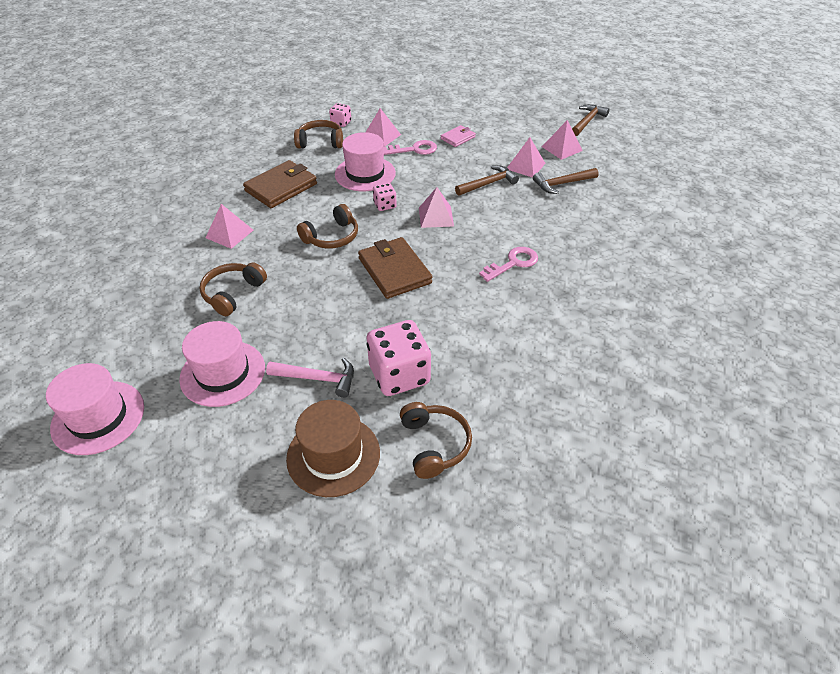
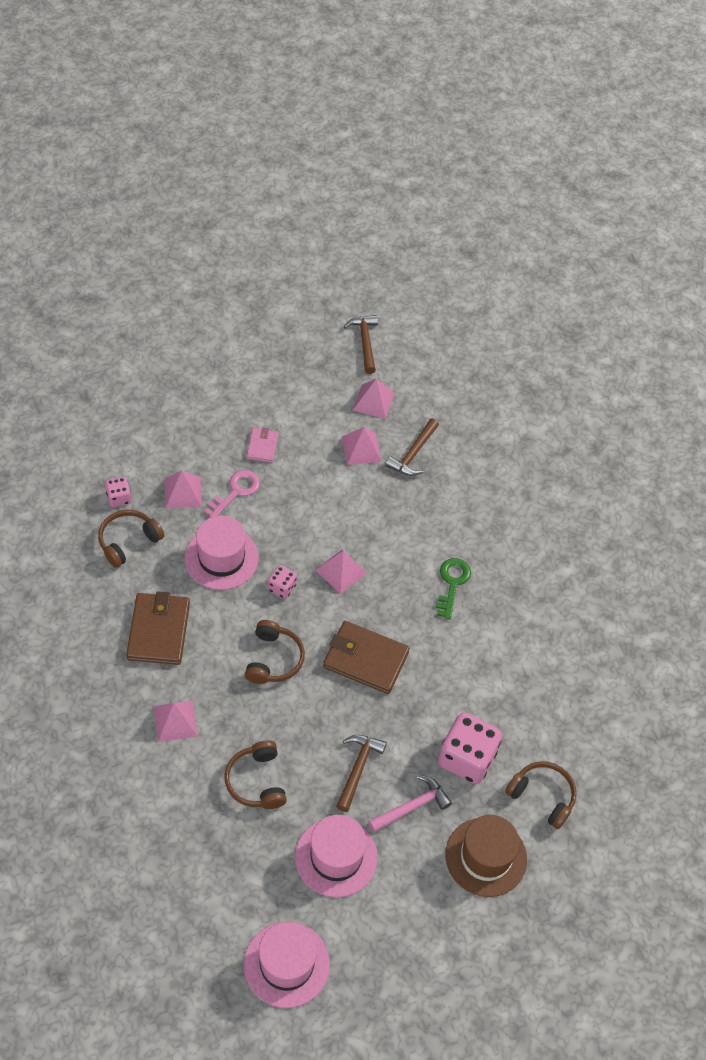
camera: 45 degrees left, 10 degrees up
brown hammer [455,165,519,196] -> brown hammer moved to [336,735,387,812]
pink key [479,247,538,282] -> green key [436,558,471,619]

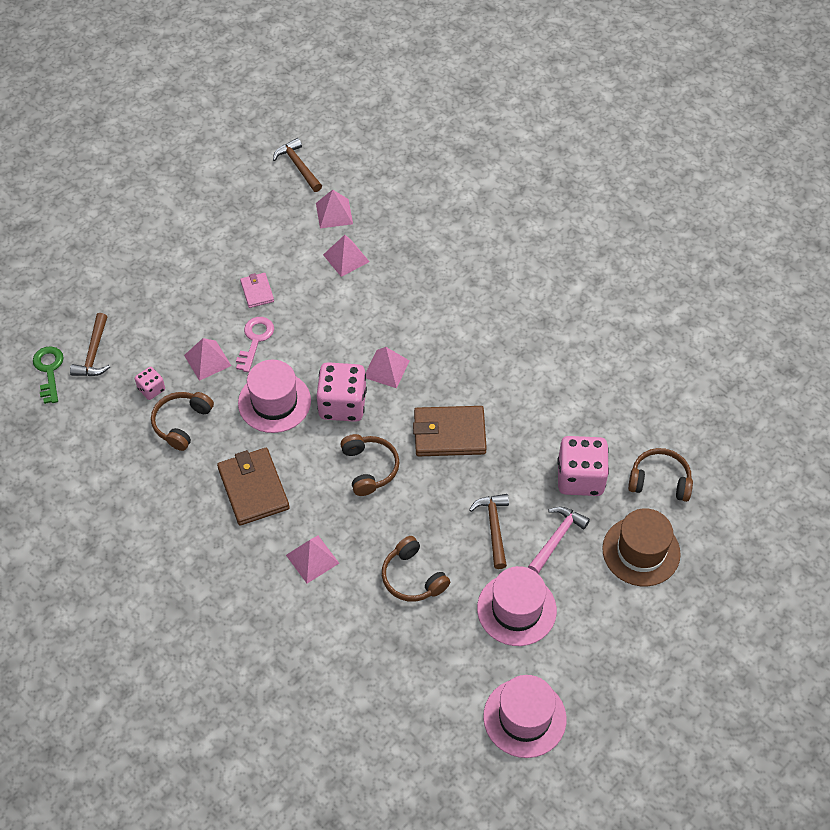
camera: 20 degrees left, 0 degrees up
pink dice [268,565,297,599] -> pink dice [317,362,367,422], size x2.02
brown hammer [385,419,439,476] -> brown hammer moved to [70,313,110,376]
green key [436,558,471,619] -> green key moved to [33,346,64,404]

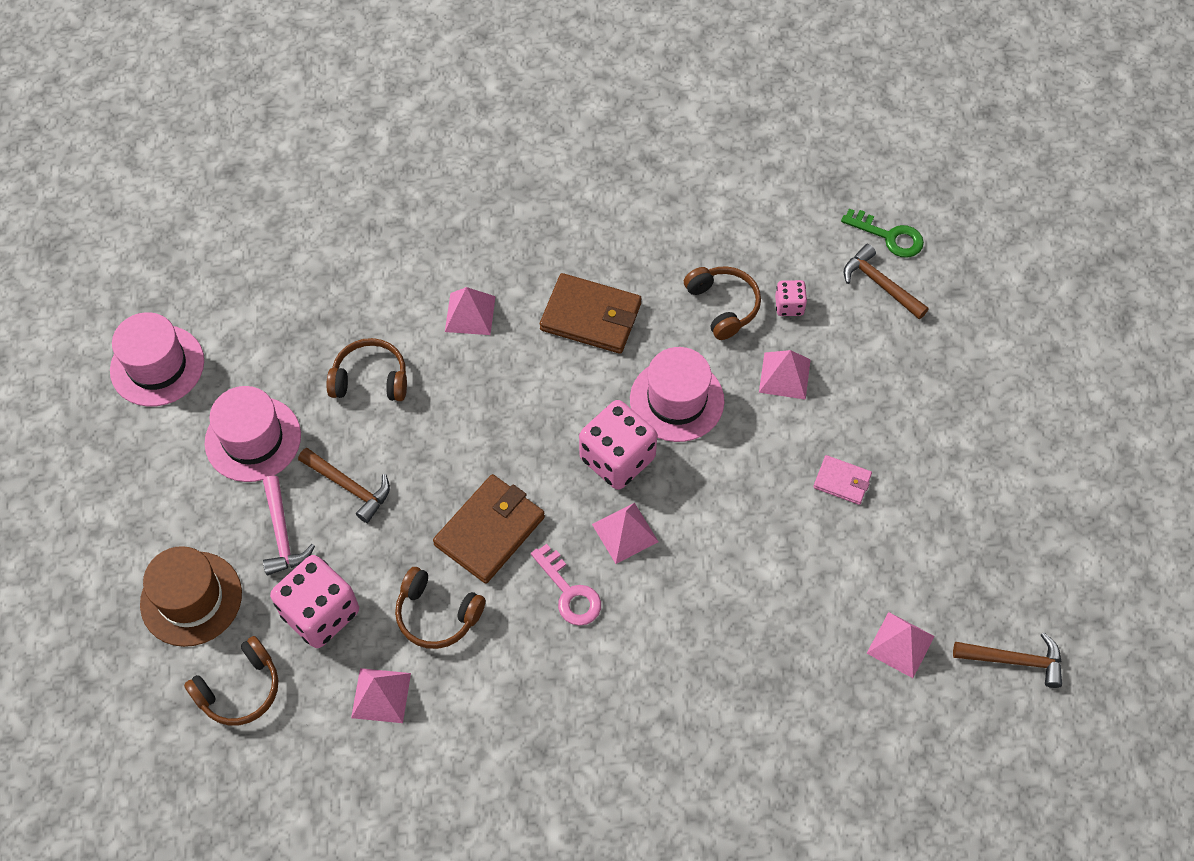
camera: 130 degrees right, 5 degrees up
pink key [236,317,274,373] -> pink key moved to [531,544,601,626]
pink pyramid [323,235,370,277] -> pink pyramid moved to [351,668,411,723]
brown headphones [340,434,400,496] -> brown headphones moved to [395,567,485,649]

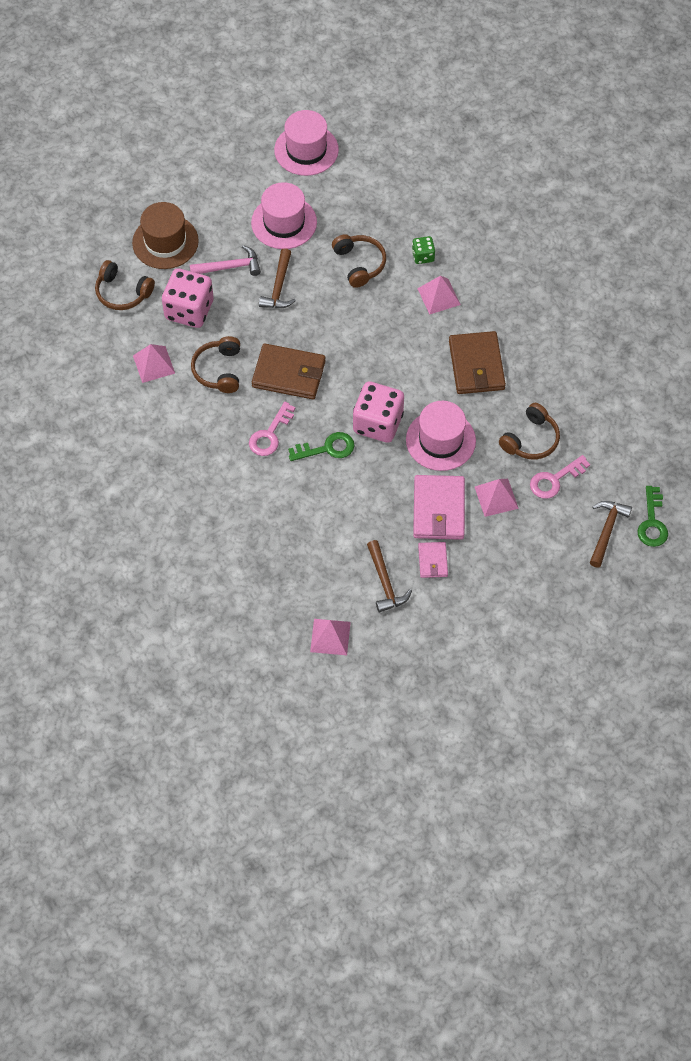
camera: 65 degrees right, 0 degrees up
pink hammer [263,475,315,575] -> pink hammer turned 150 degrees counterclockwise [190,245,261,276]
pink pyramid [592,503,659,564] -> green key [288,432,355,461]
pink dice [775,280,807,316] -> pink key [530,455,590,499]
brown hammer [953,632,1062,688] -> brown hammer moved to [367,540,412,613]
none -> green dice [412,236,435,264]
none -> pink wallet [413,475,465,540]

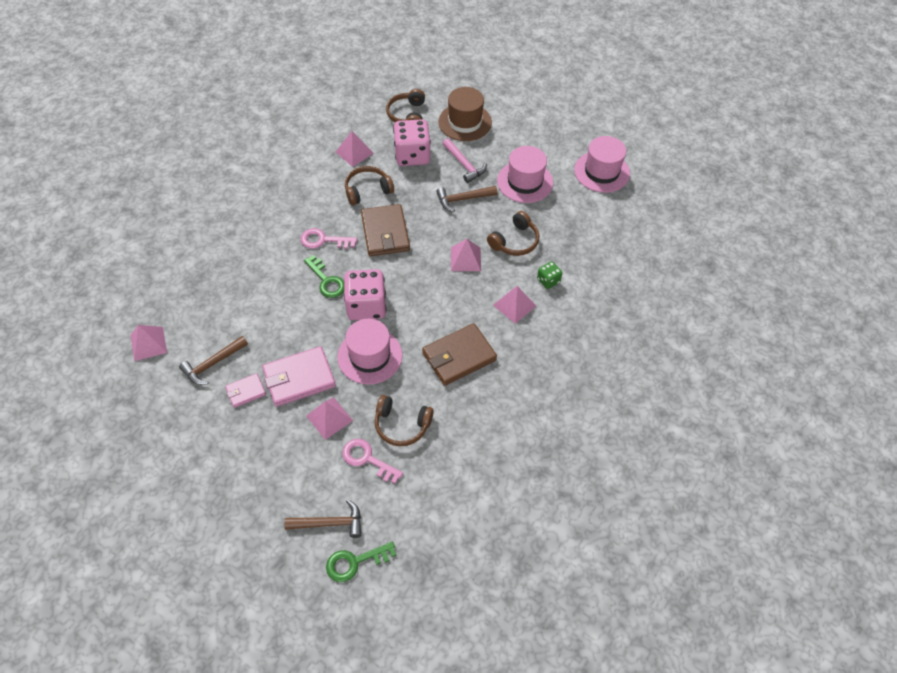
camera: 65 degrees right, 5 degrees down
none -> pink pyramid [451,239,481,271]

